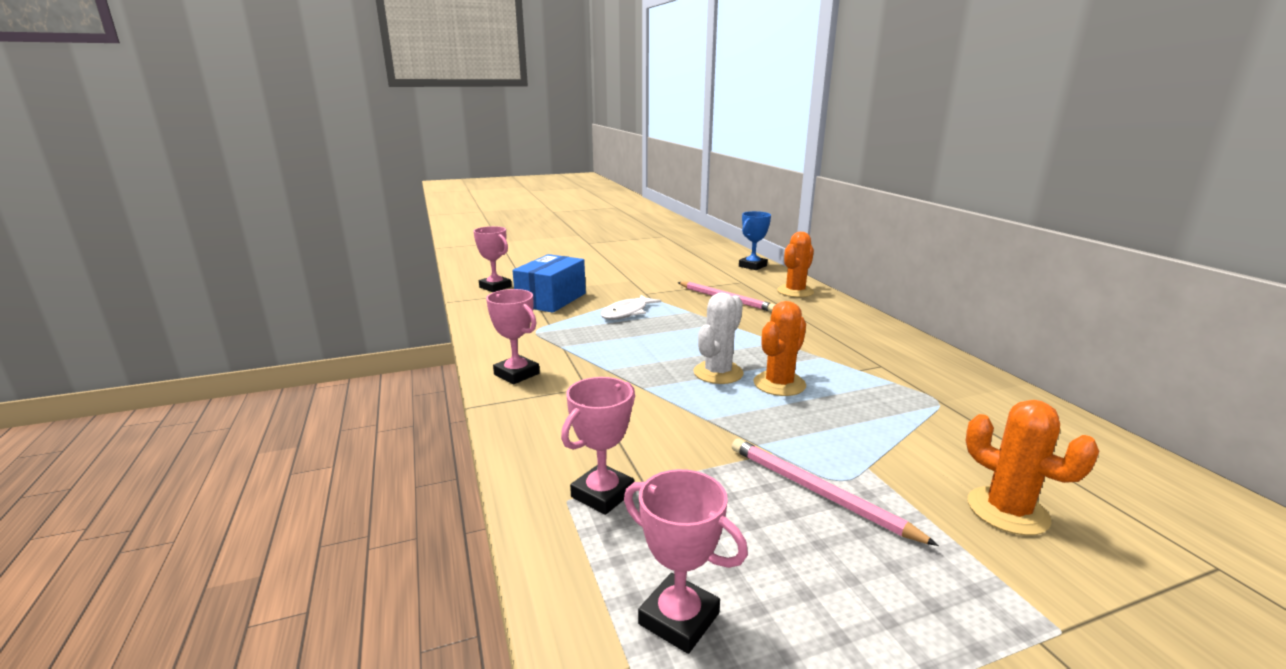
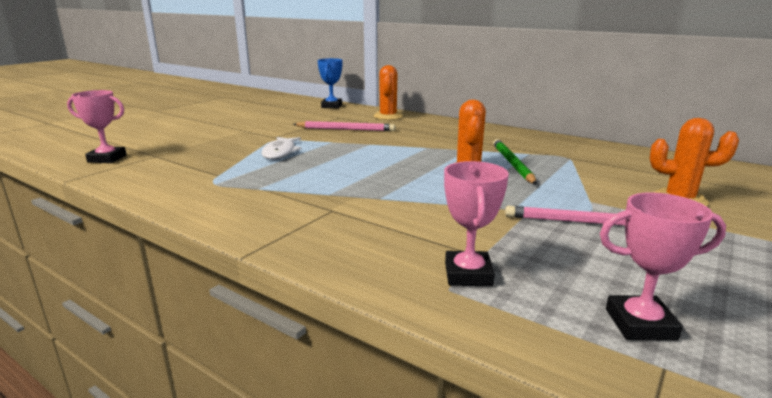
camera: 35 degrees left, 0 degrees up
pink trophy [486,289,540,384] -> none
blue box [513,254,586,313] -> none
white cactus [693,293,744,384] -> none
none -> green pencil [493,139,537,185]

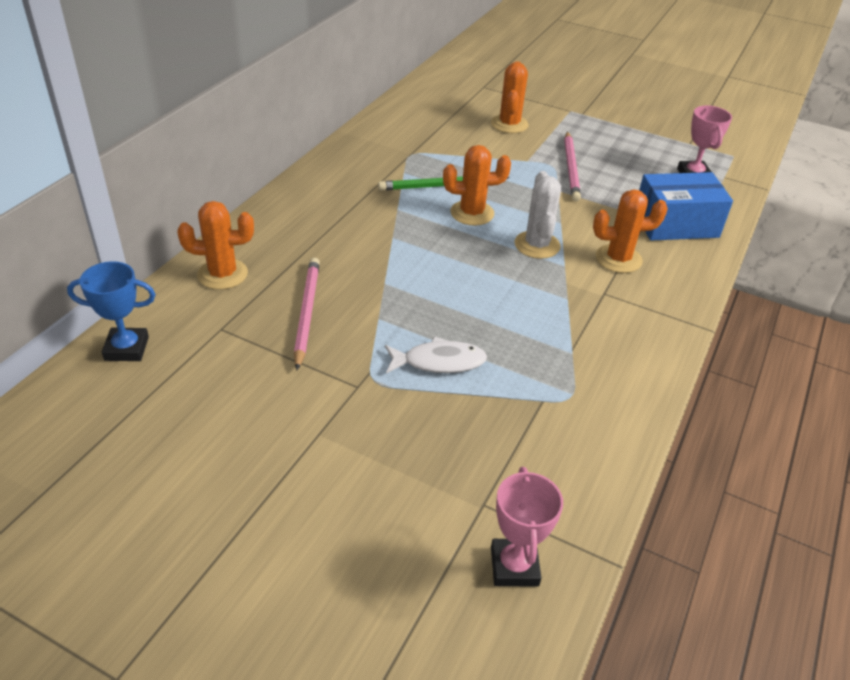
camera: 100 degrees left, 20 degrees up
pink trophy [444,161,509,286] -> blue box [639,172,733,240]
none -> white cactus [515,171,561,259]
none -> orange cactus [593,190,668,273]

